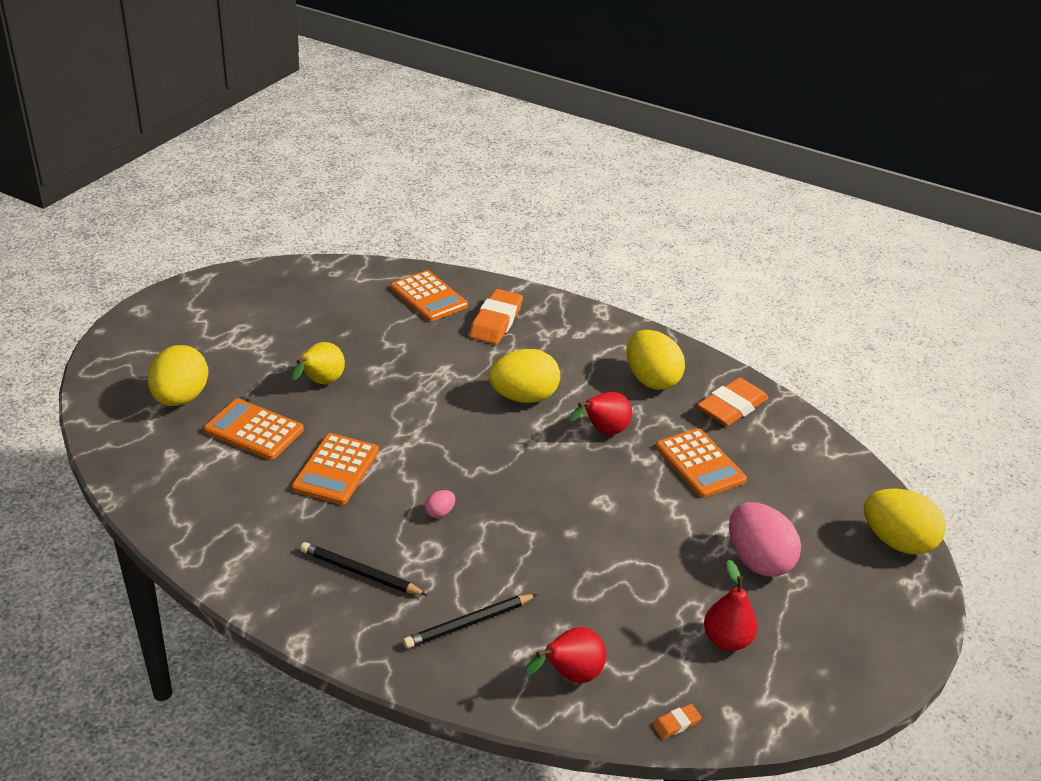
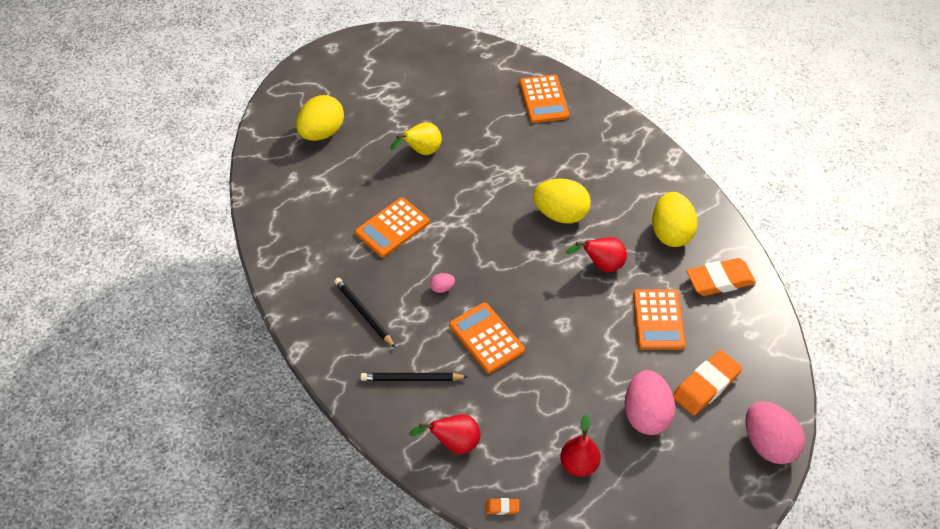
camera: 30 degrees right, 15 degrees up
orange calculator [204,398,304,460] -> orange calculator moved to [449,303,525,373]
orange eraser [469,289,523,345] -> orange eraser moved to [673,350,742,415]
yellow egg [864,488,946,554] -> pink egg [745,401,805,464]

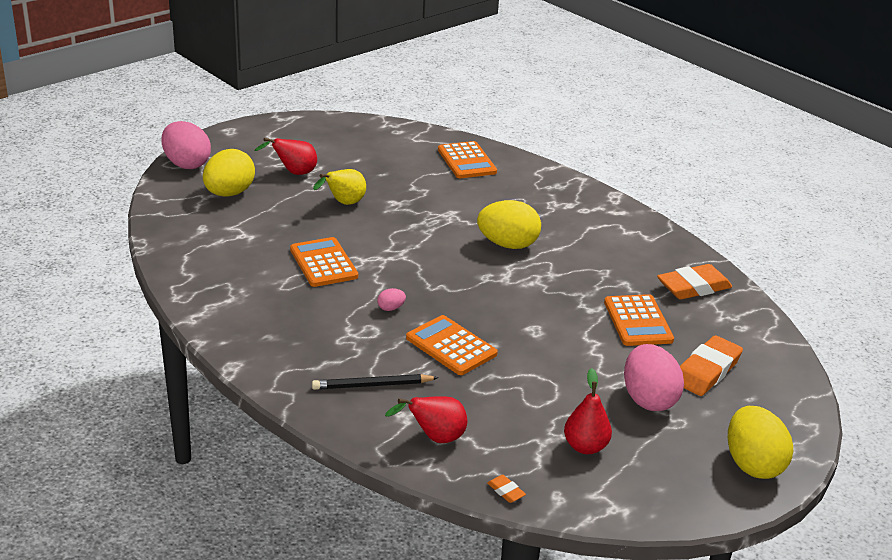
camera: 10 degrees left, 20 degrees down
black pencil [334,278,396,348] -> none
orange calculator [355,197,430,257] -> orange calculator turned 120 degrees clockwise [290,237,358,287]
orange eraser [485,498,519,515] -> orange eraser turned 60 degrees clockwise [487,475,526,503]
red pear [566,237,627,272] -> red pear moved to [254,138,317,175]
yellow egg [652,192,698,247] -> yellow egg moved to [728,406,793,479]
pink egg [745,401,805,464] -> pink egg moved to [162,121,211,169]

